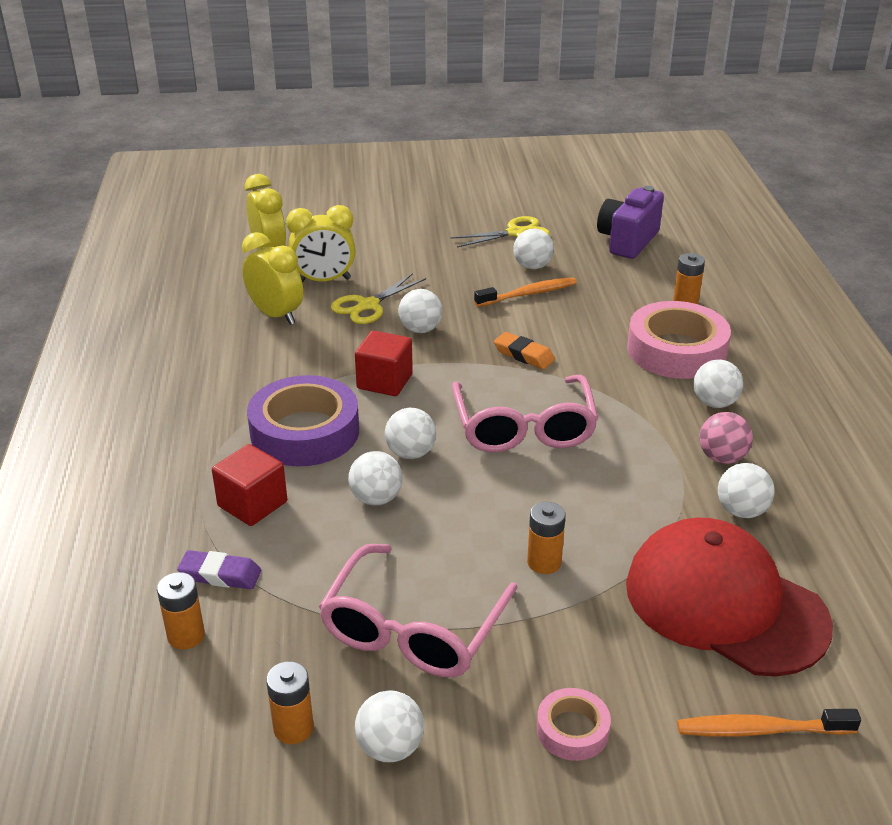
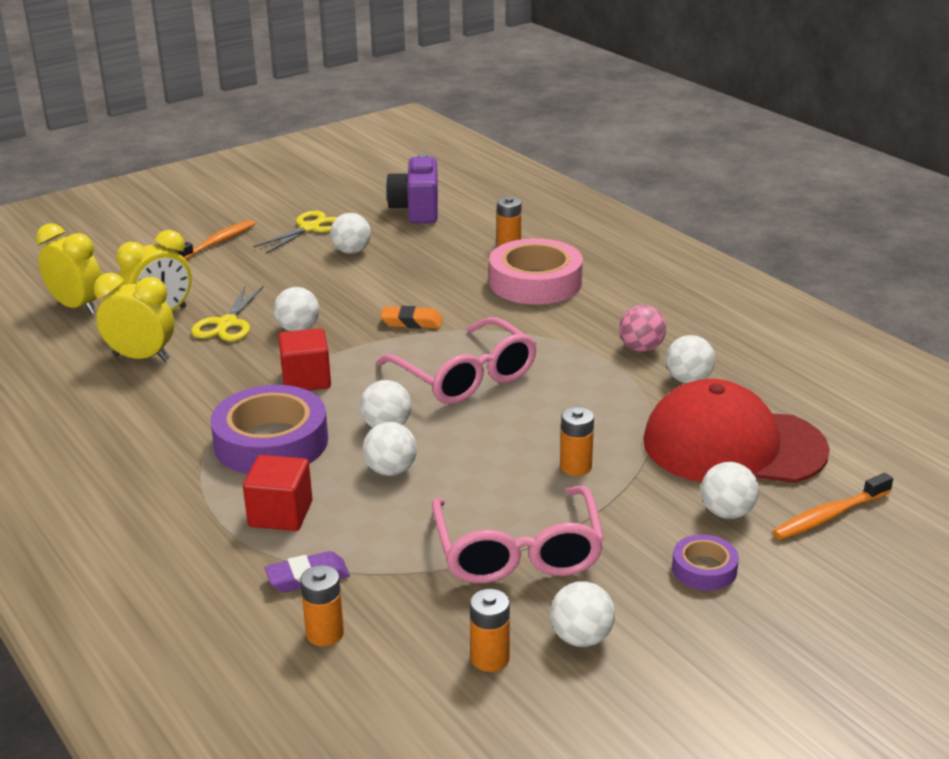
camera: 30 degrees left, 5 degrees down
orange toothbrush [474,277,577,307] -> orange toothbrush moved to [173,220,255,260]
pink tape [537,688,611,761] -> purple tape [672,534,739,591]
white ball [693,359,743,408] -> white ball moved to [701,462,759,519]

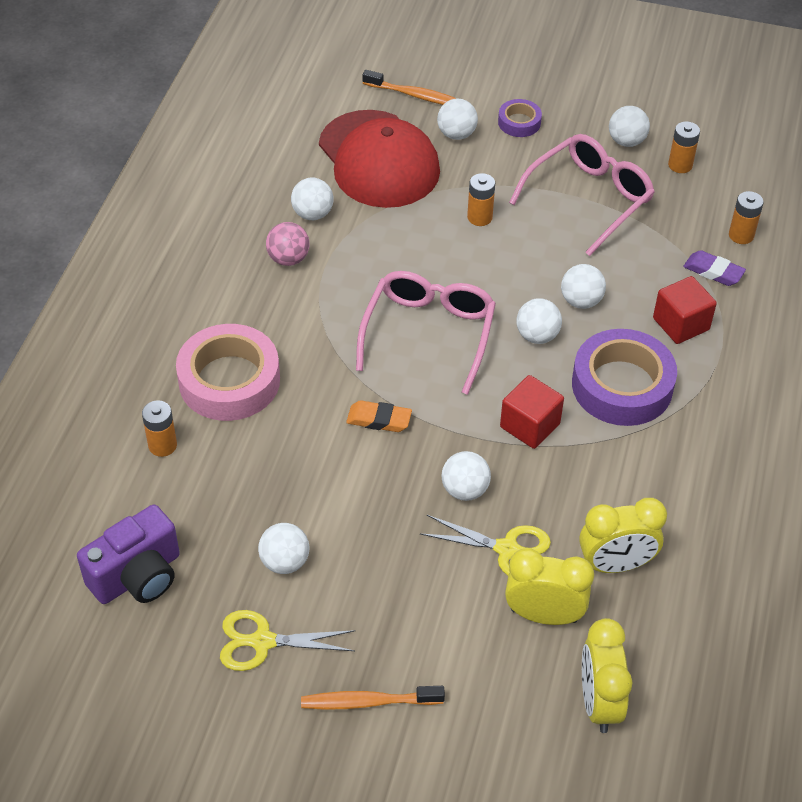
camera: 130 degrees left, 20 degrees up
yellow clock [94,273,174,361] -> yellow clock turned 75 degrees counterclockwise [579,498,667,573]
yellow scissors [191,286,264,341] -> yellow scissors turned 45 degrees clockwise [420,515,551,576]
orange eraser [381,306,443,329] -> orange eraser turned 45 degrees counterclockwise [346,400,412,432]

